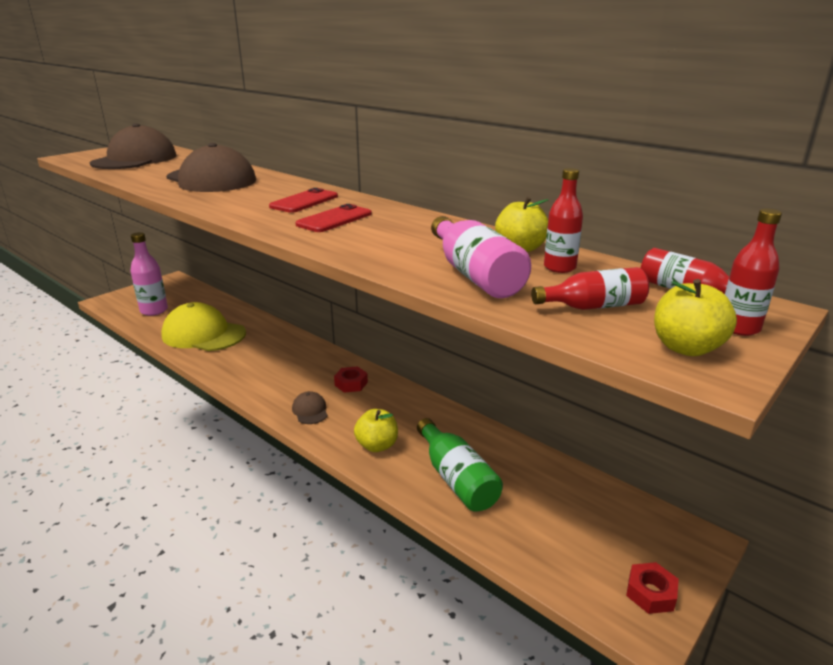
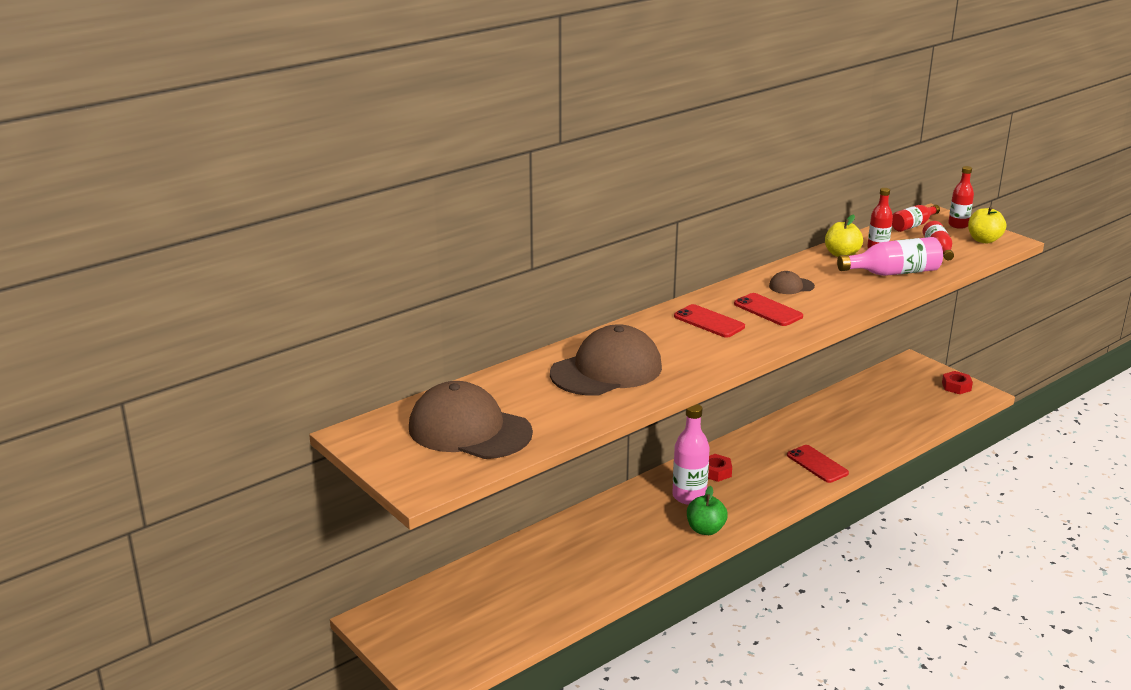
camera: 80 degrees left, 0 degrees up
pink bottle [130,232,168,316] -> pink bottle moved to [672,404,710,505]
yellow cap [161,302,246,351] -> none
brown cap [292,391,328,424] -> brown cap moved to [769,271,815,294]
yellow apple [354,409,398,452] -> red phone [787,445,849,483]
green bottle [417,418,503,512] -> none
none -> green apple [687,486,728,535]

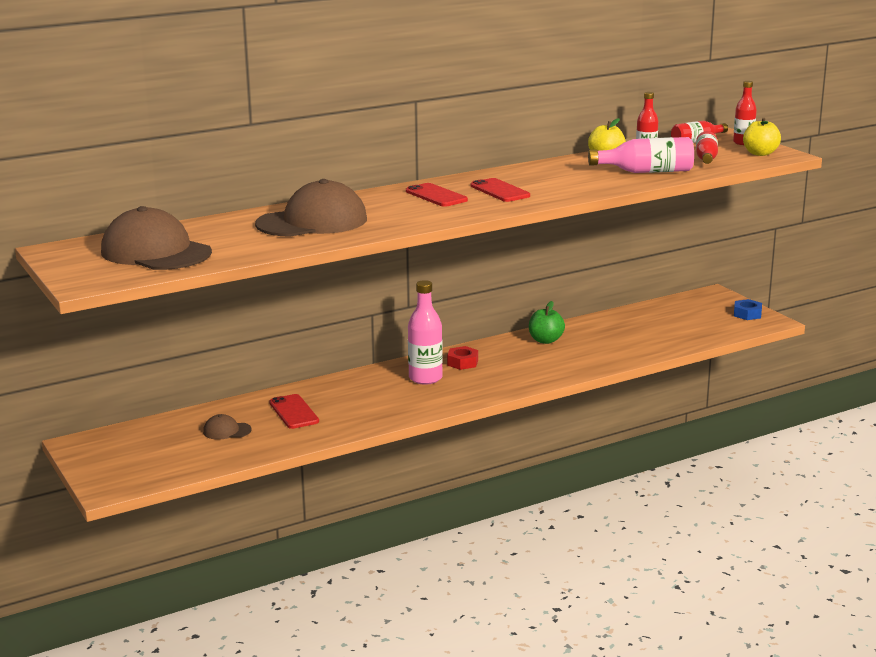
camera: 10 degrees right, 5 degrees down
green apple [687,486,728,535] -> green apple moved to [529,301,565,344]
brown cap [769,271,815,294] -> brown cap moved to [203,414,252,440]
red phone [787,445,849,483] -> red phone moved to [269,394,319,429]
red nut [942,371,973,394] -> blue nut [734,299,762,320]

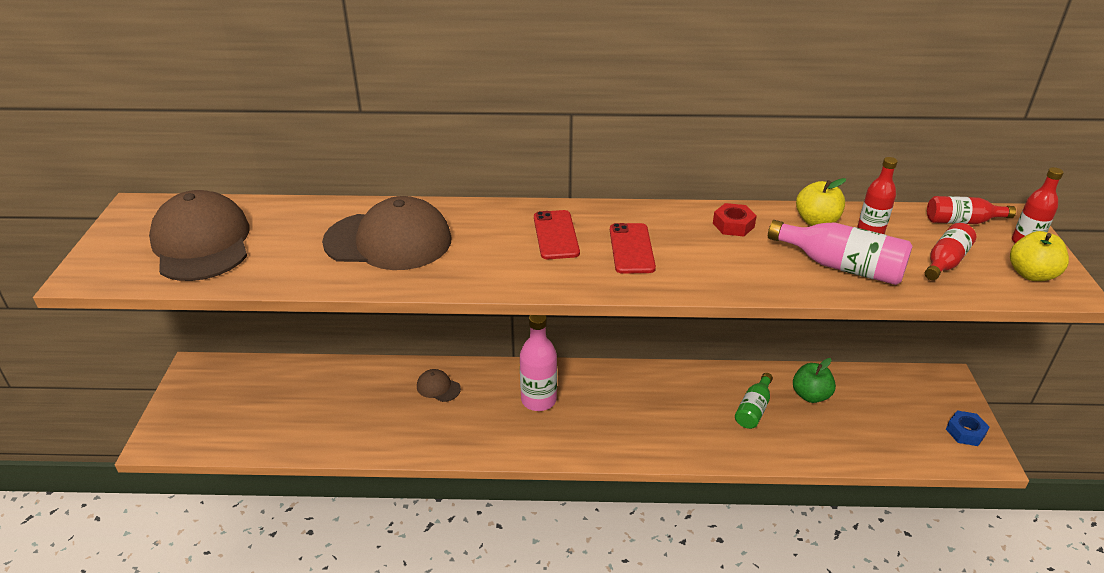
camera: 30 degrees right, 15 degrees up
brown cap [203,414,252,440] -> brown cap moved to [417,369,461,402]
red phone [269,394,319,429] -> none
red nut [447,346,478,370] -> red nut moved to [713,203,757,236]
green apple [529,301,565,344] -> green apple moved to [793,358,836,403]
none -> green bottle [735,373,773,429]

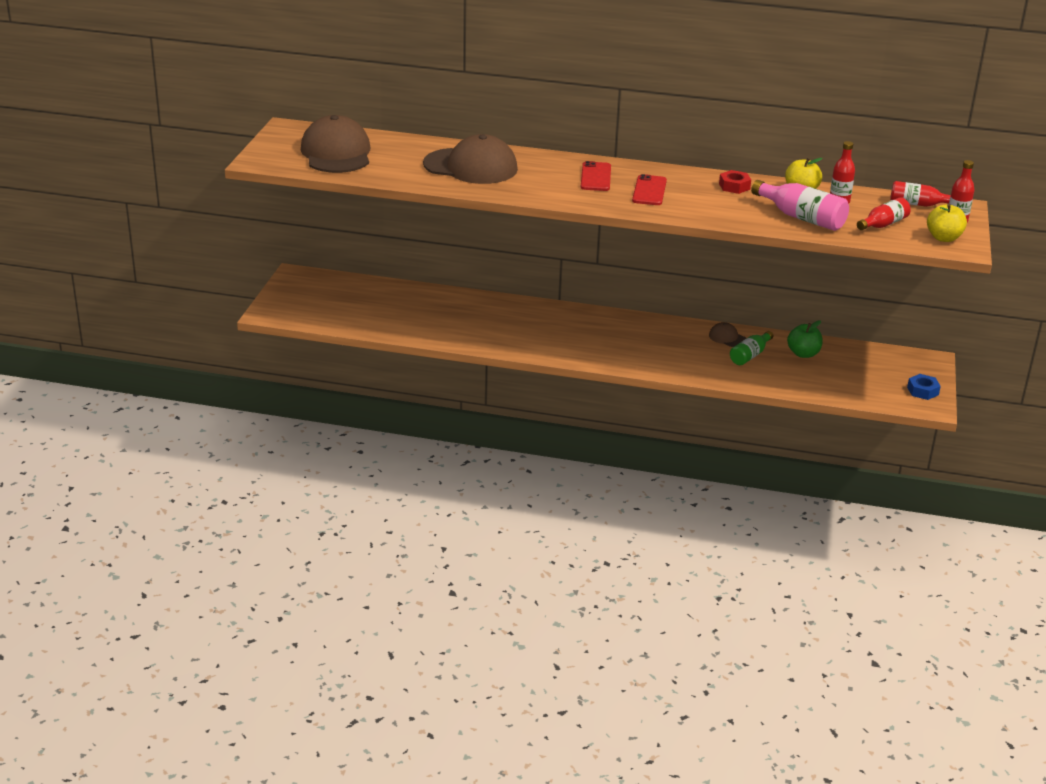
camera: 10 degrees right, 5 degrees down
brown cap [417,369,461,402] -> brown cap moved to [709,322,746,347]
pink bottle [520,315,557,411] -> none

